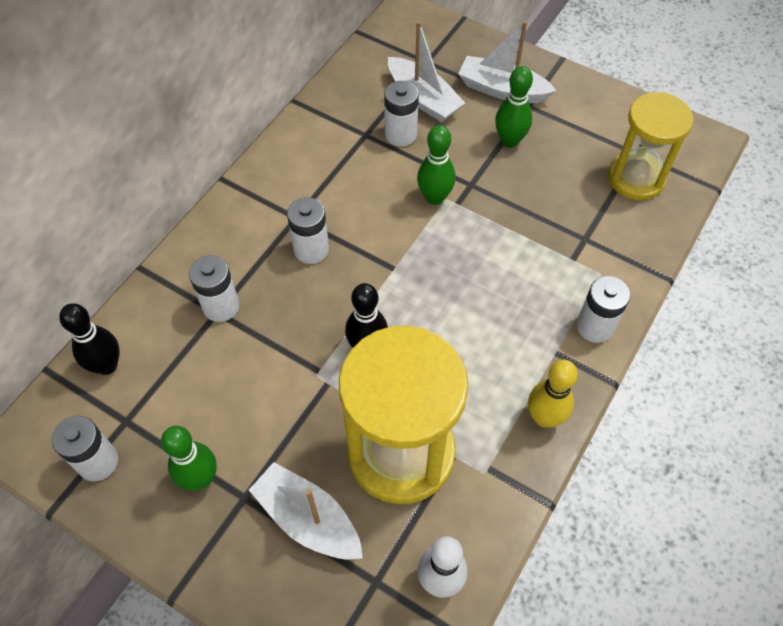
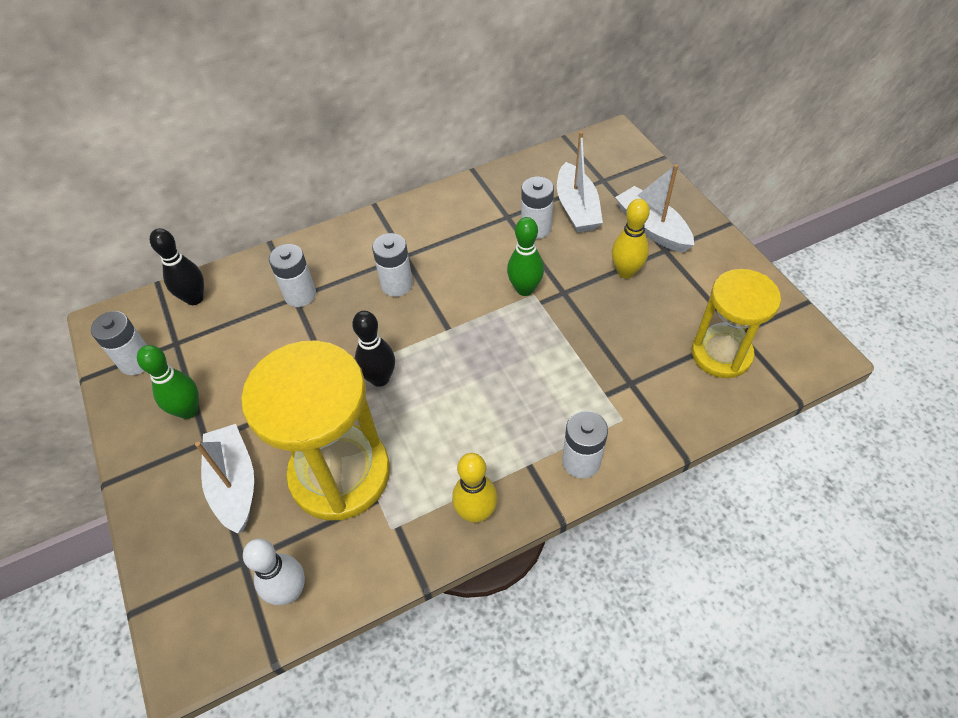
camera: 35 degrees right, 5 degrees down
green bowling pin [495,66,533,148] -> yellow bowling pin [612,199,650,279]

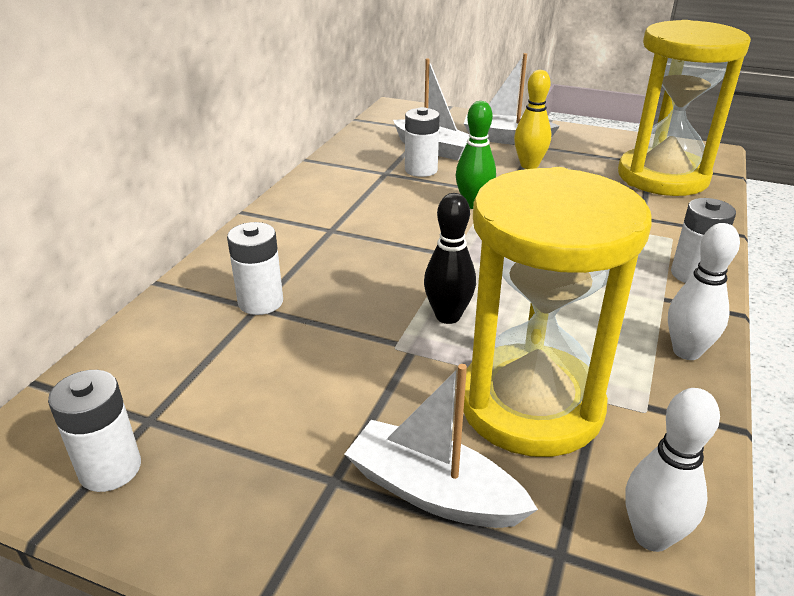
camera: 45 degrees left, 20 degrees down
green bowling pin [137,345,199,419] -> none
black bowling pin [150,228,204,305] -> none
white battery [372,233,413,297] -> none
yellow bowling pin [452,453,498,523] -> white bowling pin [668,223,740,360]
yellow hourglass [692,269,781,378] -> yellow hourglass [618,20,751,196], size x1.55

